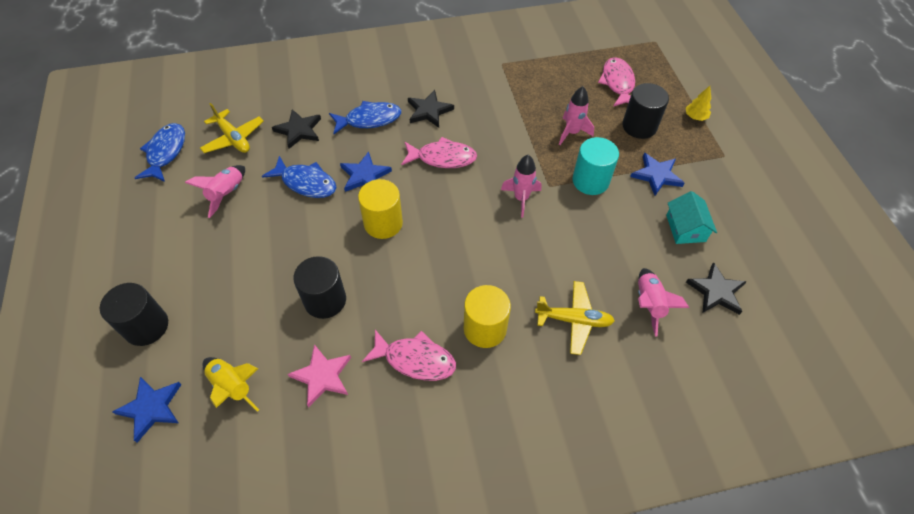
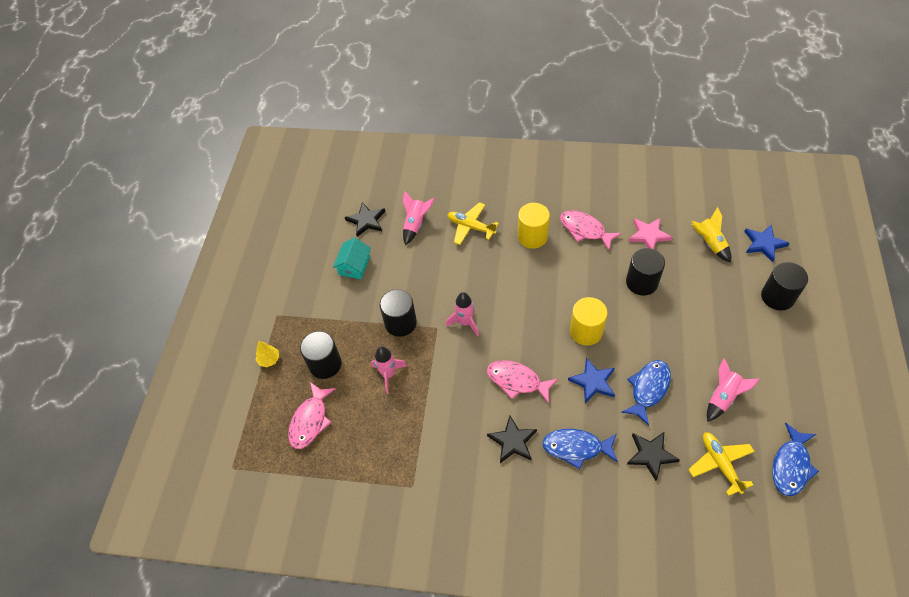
camera: 155 degrees left, 0 degrees up
blue fish [262,156,337,198] -> blue fish turned 75 degrees clockwise [621,360,671,426]
turquoise cylinder [572,137,619,195] -> black cylinder [380,289,417,337]
blue star [630,153,684,196] -> none

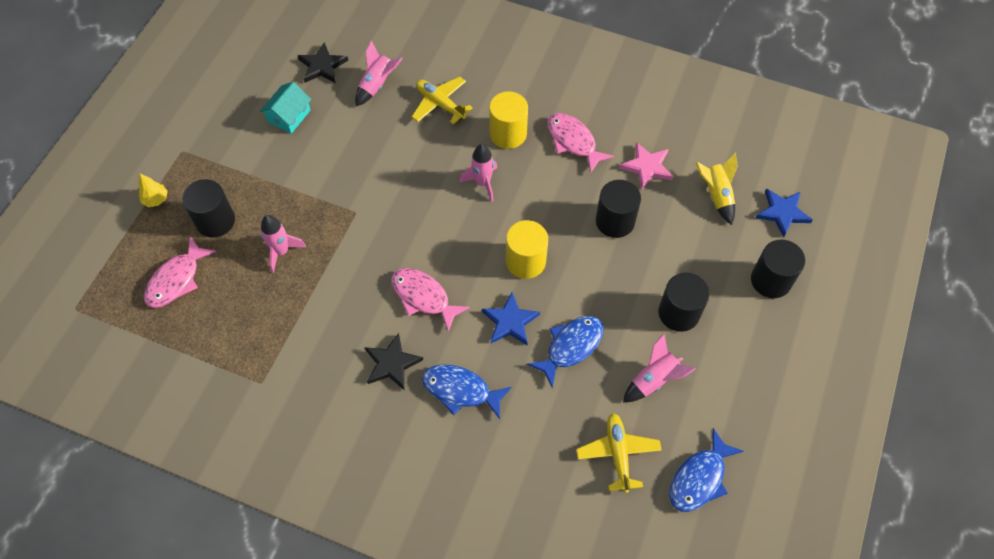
camera: 10 degrees right, 5 degrees up
black cylinder [380,289,417,337] -> black cylinder moved to [658,273,709,332]
pink rocket [446,292,479,336] -> pink rocket moved to [460,144,497,202]
black star [627,432,680,481] -> none

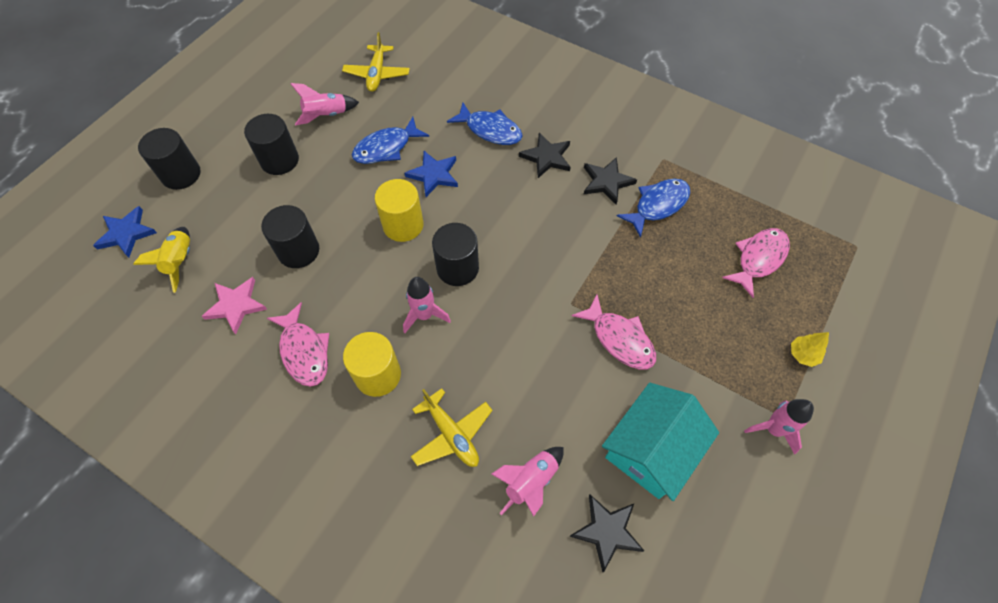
camera: 170 degrees left, 0 degrees up
black cylinder [182,179,235,238] -> black cylinder moved to [432,223,479,286]
turquoise house [260,82,312,134] -> turquoise house [602,383,719,501], size x1.65
pink rocket [261,215,306,273] -> pink rocket moved to [744,399,814,455]
pink fish [391,268,470,332] -> pink fish moved to [572,295,656,369]
blue fish [669,428,744,512] -> blue fish moved to [617,179,690,238]
none -> black star [583,157,637,205]

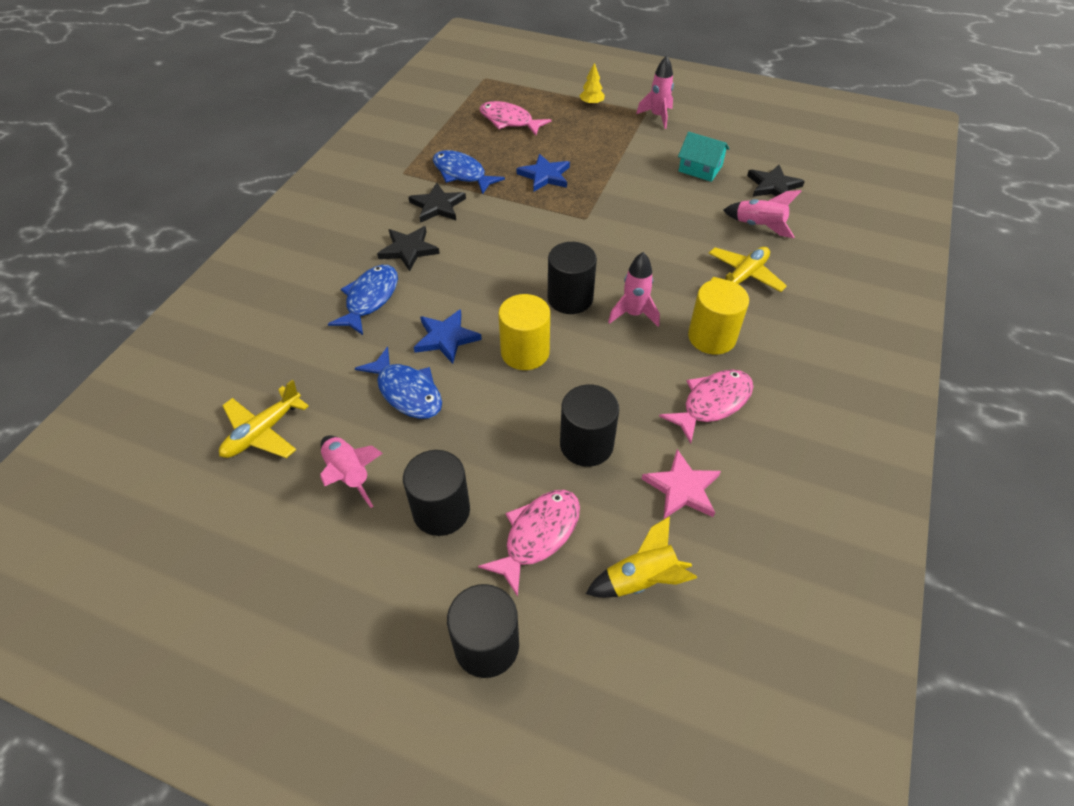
camera: 100 degrees left, 10 degrees down
blue star [93,206,157,258] -> blue star moved to [517,154,570,192]
yellow plane [342,32,410,92] -> yellow plane turned 135 degrees clockwise [219,380,309,458]
pink fish [572,295,656,369] -> pink fish moved to [478,490,580,597]
turquoise house [602,383,719,501] -> turquoise house [678,132,729,182], size x0.61

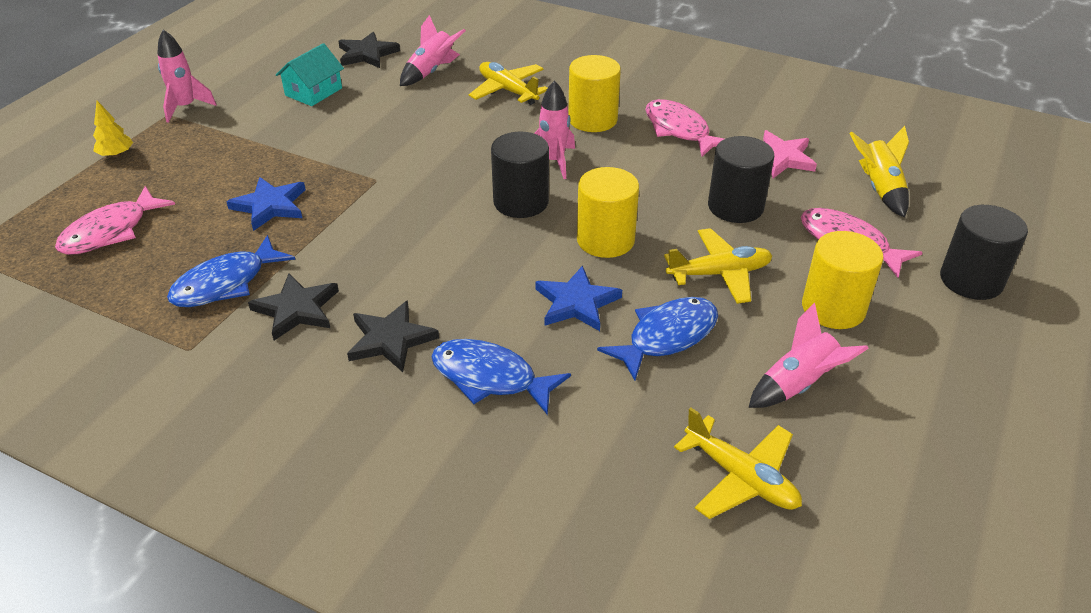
camera: 85 degrees left, 10 degrees down
black cylinder [403,450,470,536] -> yellow cylinder [802,231,884,329]
none -> yellow plane [664,228,772,304]

